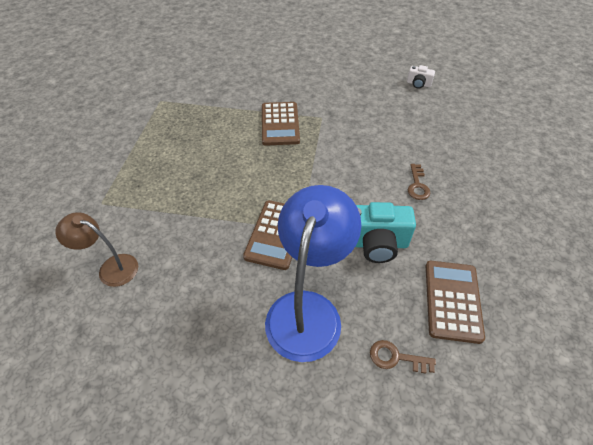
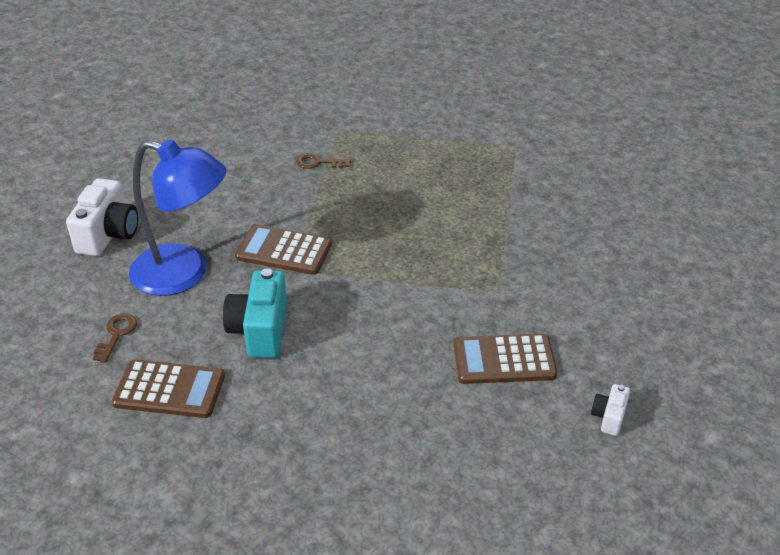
camera: 90 degrees right, 10 degrees down
brown lamp [55,212,138,287] -> none
brown calculator [262,102,300,146] -> brown calculator moved to [453,334,557,384]
brown key [408,164,430,200] -> brown key moved to [296,153,351,169]
none -> white camera [66,178,138,256]

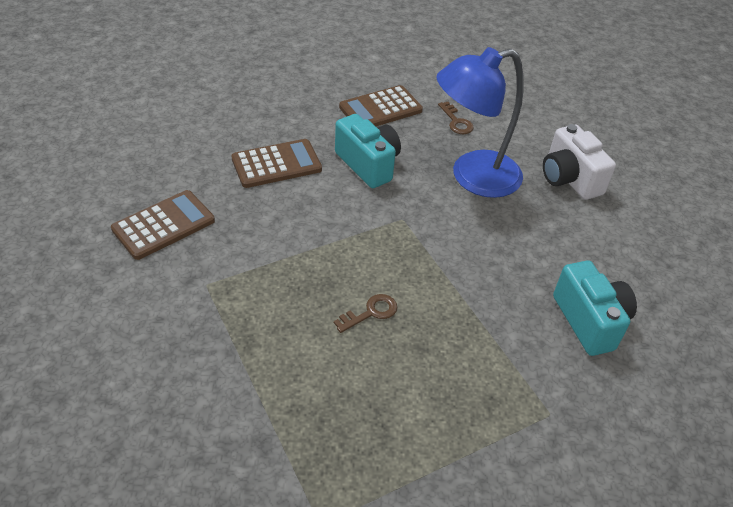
camera: 140 degrees right, 5 degrees up
brown calculator [235,224,332,275] -> brown calculator moved to [231,139,322,188]
brown key [296,153,351,169] -> brown key moved to [334,294,397,333]
white camera [591,384,630,436] -> none
none -> turquoise camera [553,261,637,356]

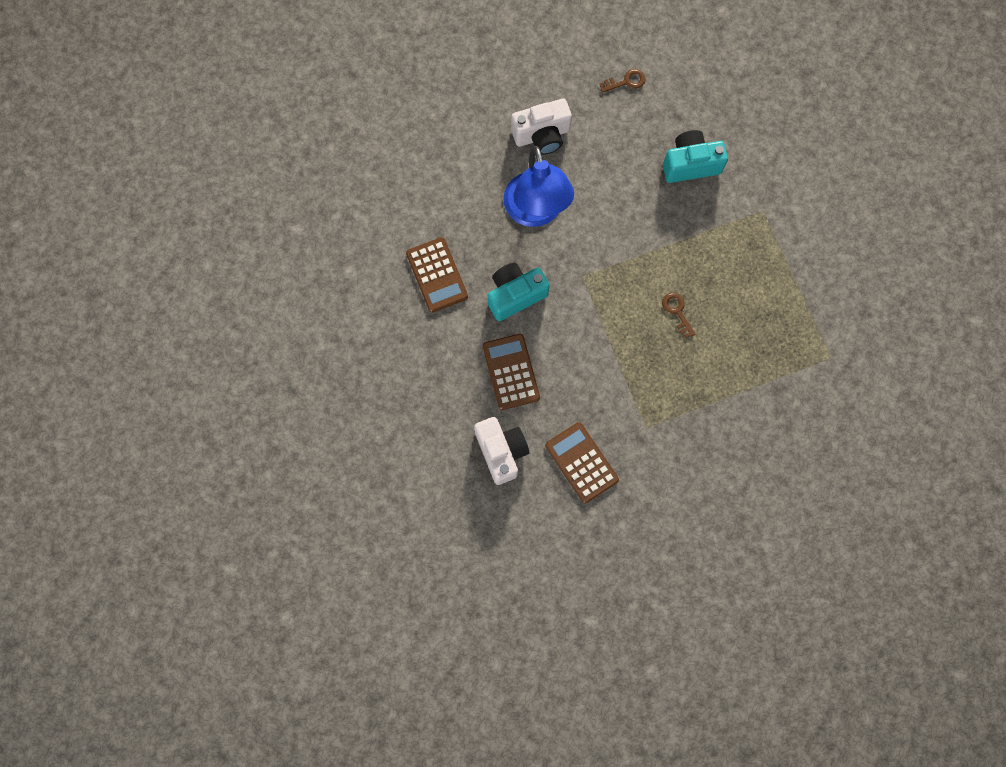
camera: 80 degrees left, 30 degrees up
brown key [438,102,474,134] -> brown key moved to [599,69,646,93]
none -> white camera [474,417,529,485]

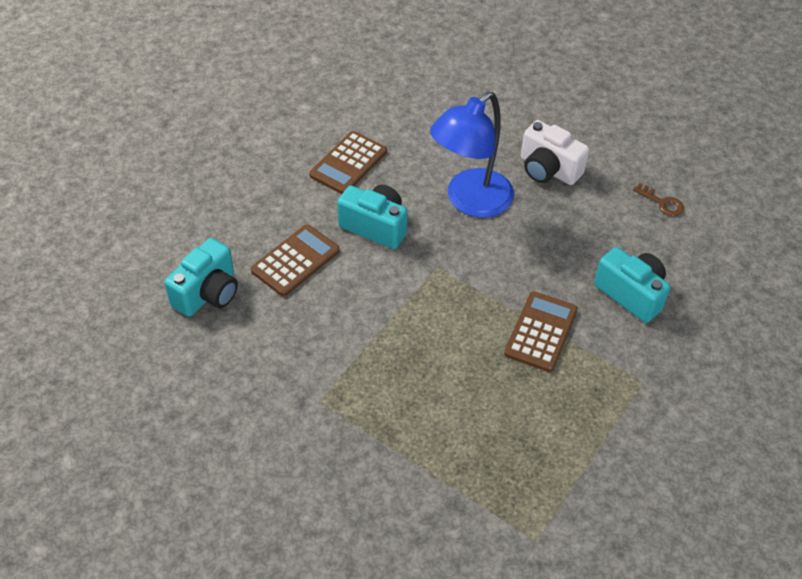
camera: 55 degrees right, 25 degrees down
white camera [474,417,529,485] -> turquoise camera [164,238,238,317]
brown calculator [545,422,619,503] -> brown calculator moved to [504,291,578,372]
brown key [662,293,695,338] -> none

